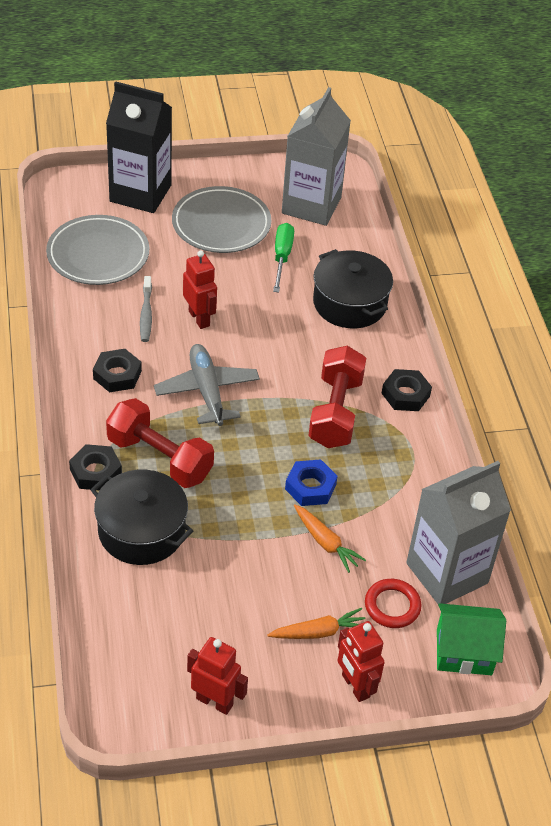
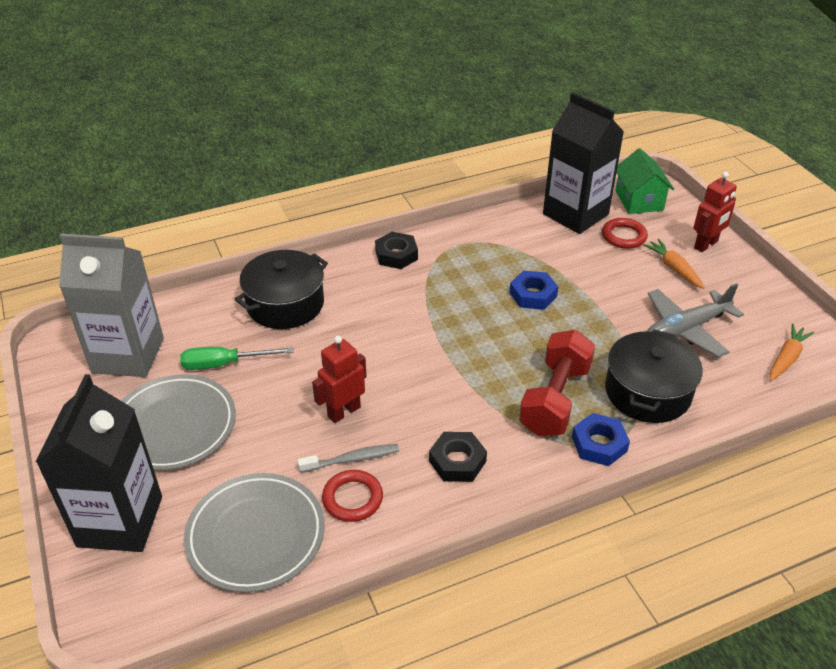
camera: 100 degrees left, 5 degrees down
black nut [69,444,122,490] -> blue nut [572,413,630,466]
grey plane [154,344,260,426] -> grey plane moved to [647,283,744,357]
red robot [187,637,248,715] -> none
orange carrot [294,504,366,573] -> orange carrot moved to [770,324,814,381]
red dumbbell [308,346,366,448] -> none
grey carton [406,461,511,604] -> black carton [543,92,624,234]
none -> red ring [322,470,383,522]

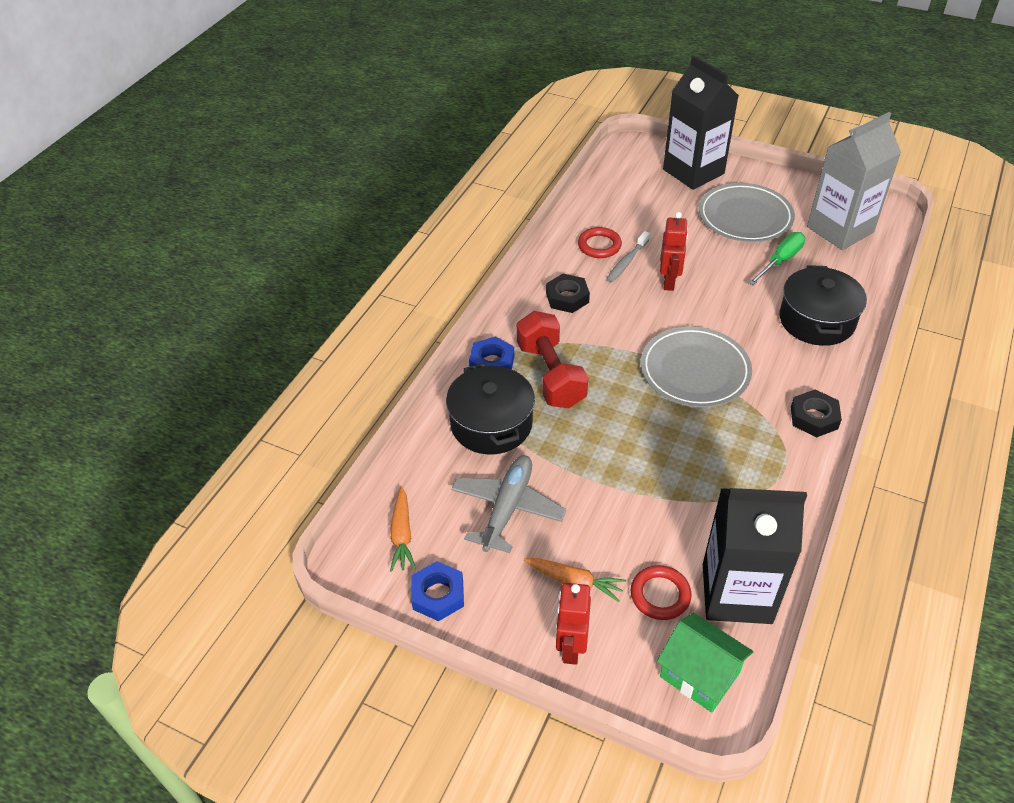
camera: 140 degrees right, 5 degrees up
grey plate [184,473,325,592] -> grey plate moved to [641,326,752,407]
blue nut [509,270,558,310] -> blue nut moved to [411,561,464,621]

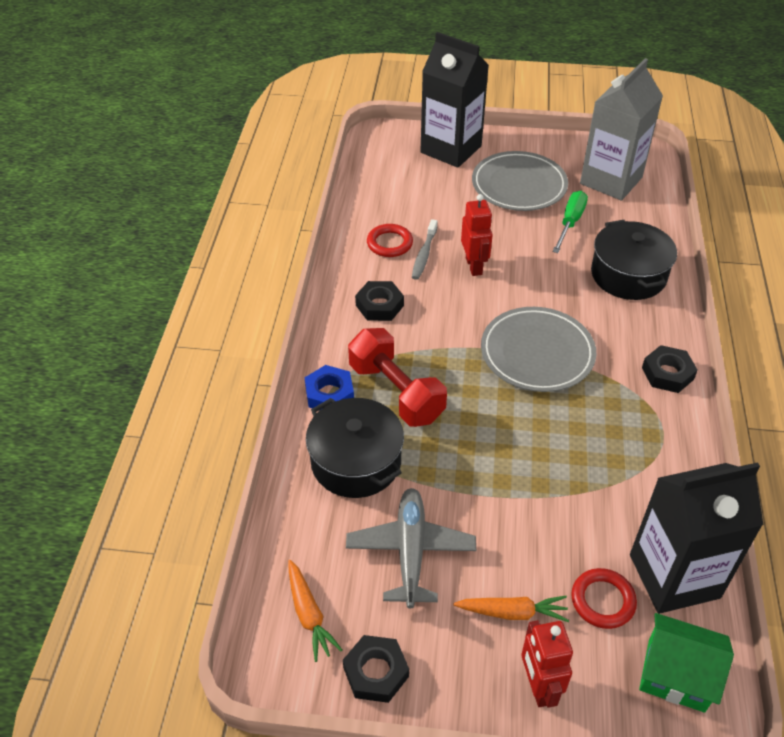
camera: 20 degrees left, 0 degrees up
blue nut [411,561,464,621] -> black nut [343,635,409,703]

